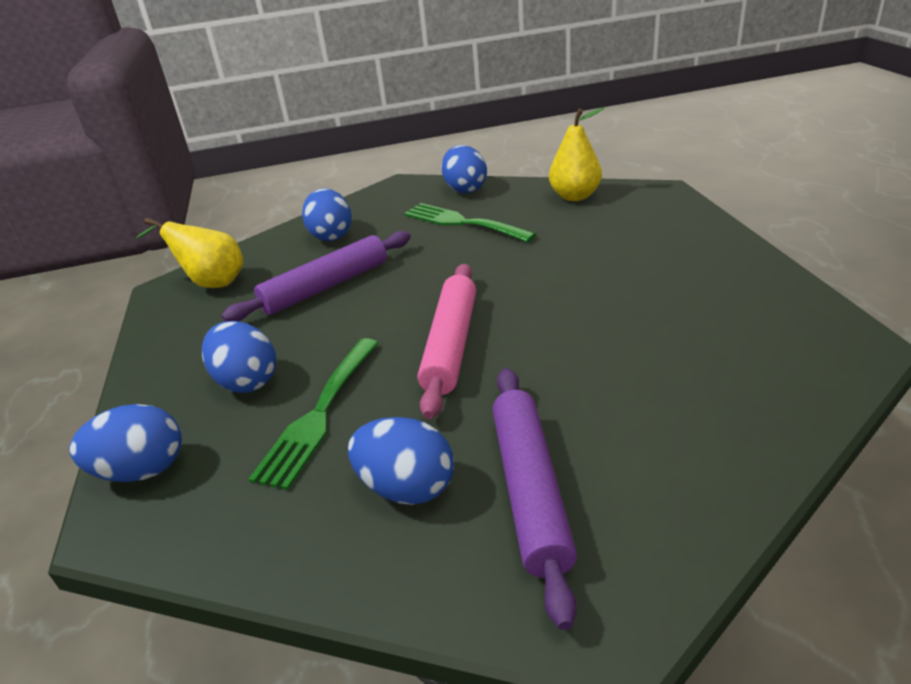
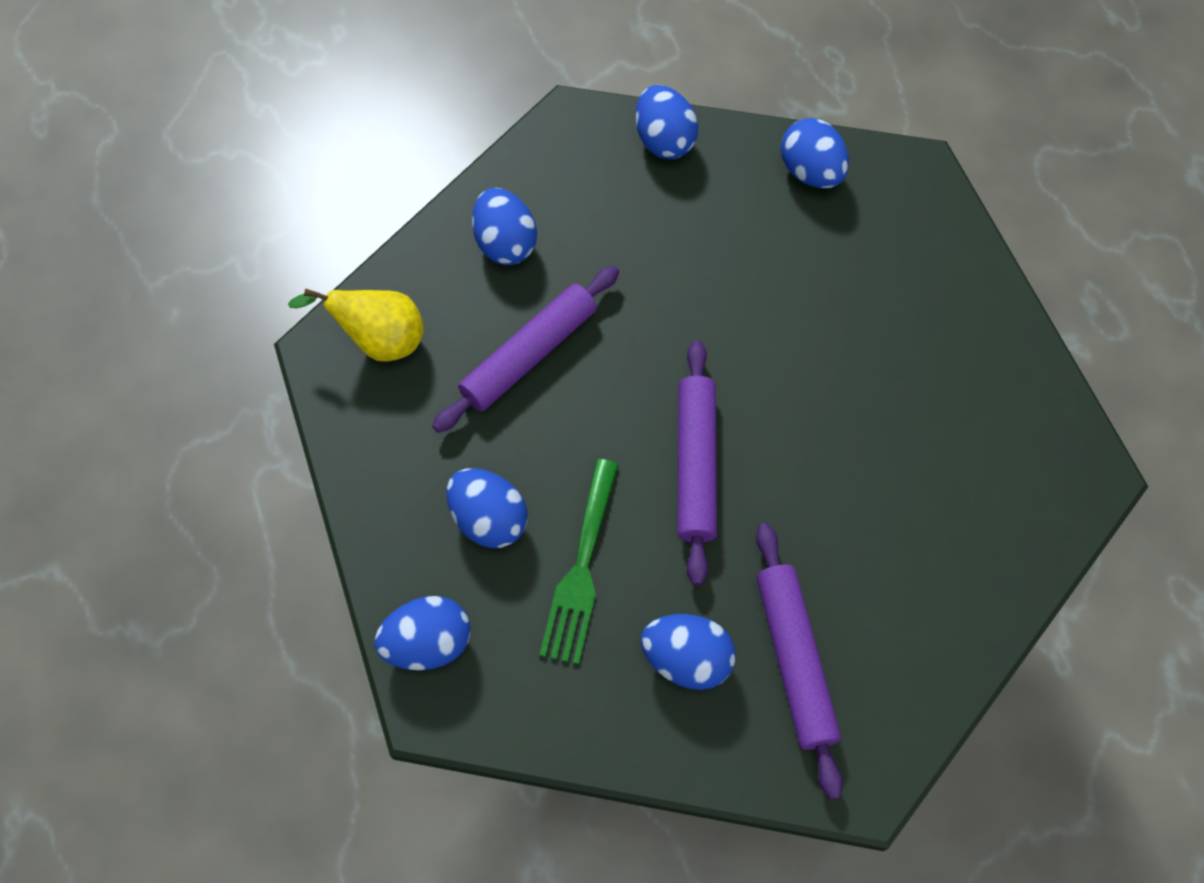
camera: 10 degrees left, 30 degrees up
green fork [404,203,536,242] -> none
pink rolling pin [418,264,476,419] -> purple rolling pin [678,340,717,586]
yellow pear [549,107,604,201] -> blue egg [781,118,849,189]

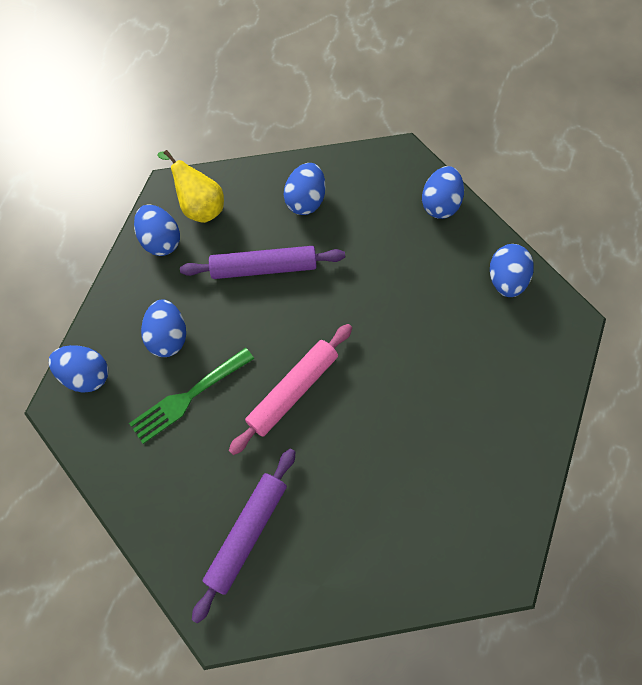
camera: 40 degrees right, 5 degrees up
blue egg [641,614,736,690] -> blue egg moved to [134,204,180,256]
purple rolling pin [678,340,717,586] -> pink rolling pin [229,324,352,455]

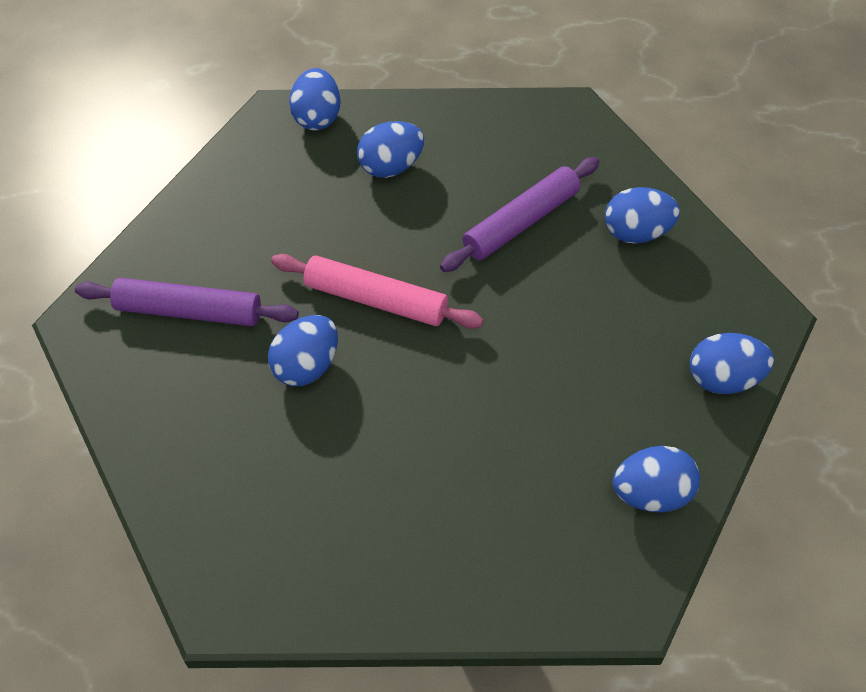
camera: 70 degrees right, 15 degrees down
green fork [129,347,254,444] -> none
blue egg [134,204,180,256] -> blue egg moved to [268,315,338,386]
yellow pear [157,150,224,223] -> none
purple rolling pin [180,246,345,279] -> purple rolling pin turned 75 degrees clockwise [440,157,600,272]

